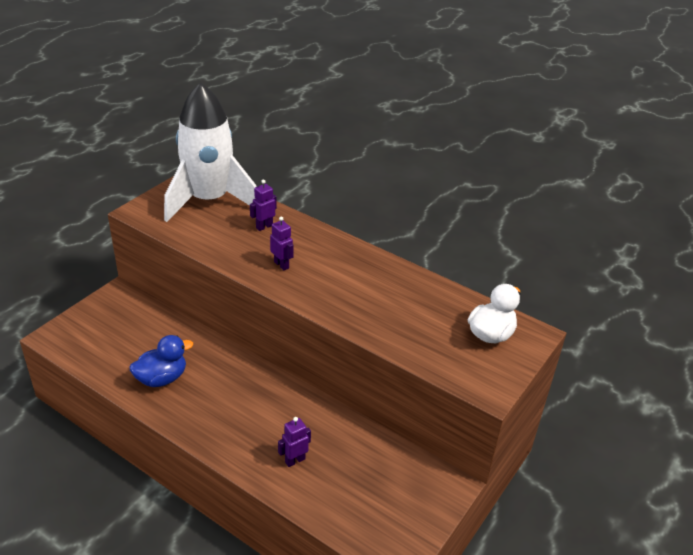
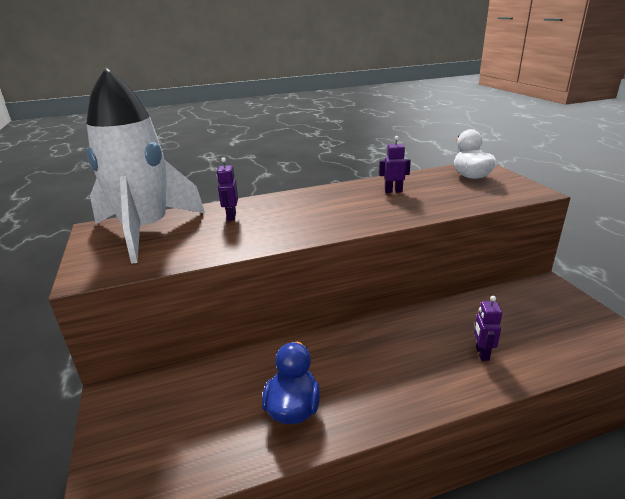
camera: 50 degrees left, 10 degrees down
purple robot [270,217,294,270] -> purple robot moved to [379,136,411,193]

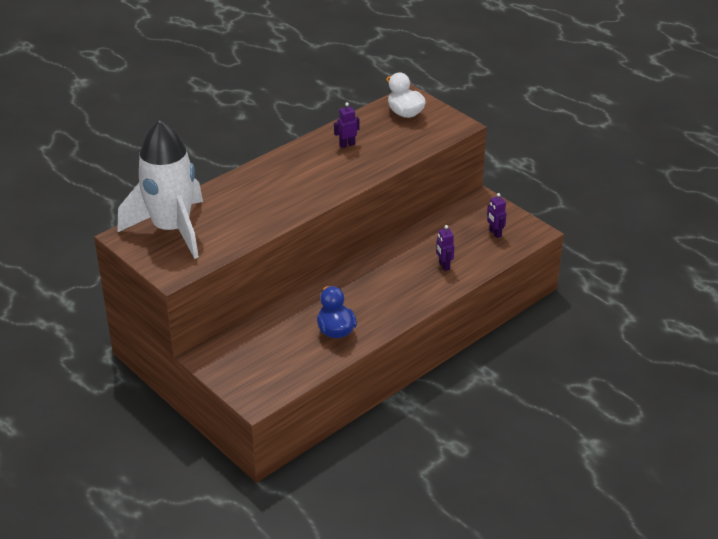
camera: 25 degrees left, 10 degrees up
purple robot [217,157,238,221] -> purple robot moved to [487,193,507,238]

